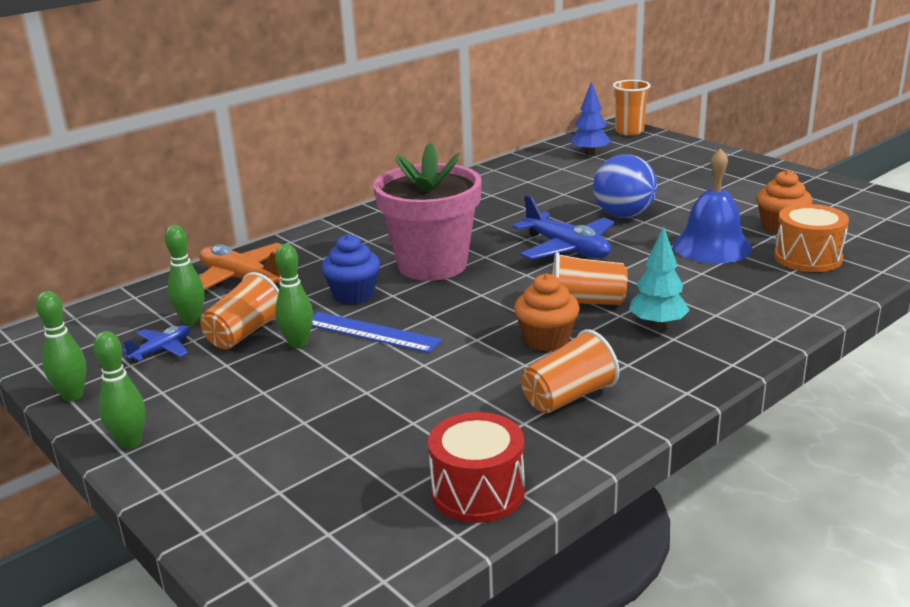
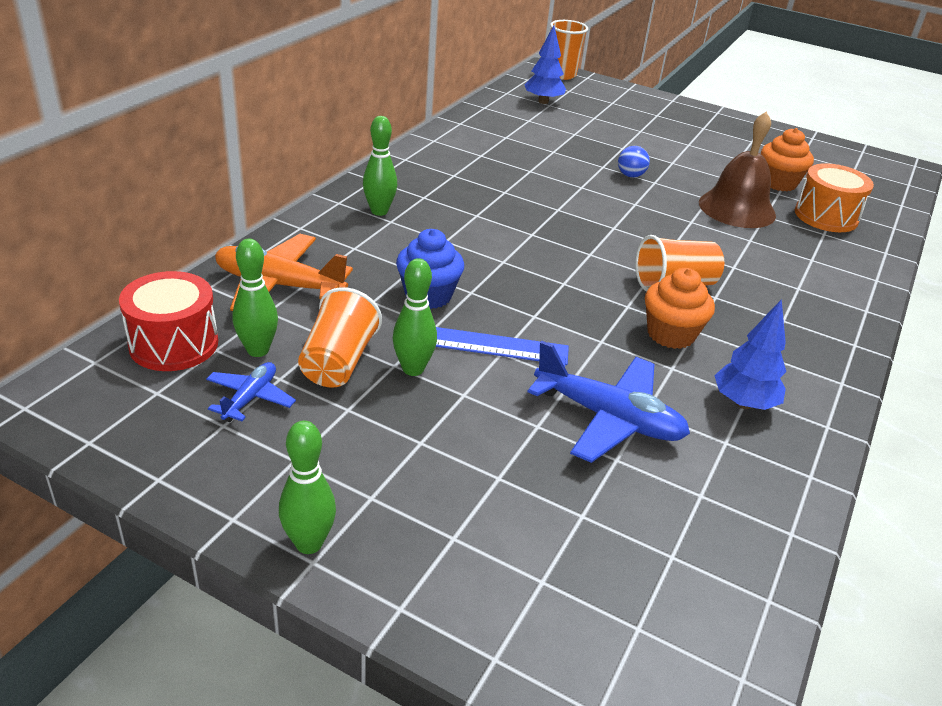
camera: 25 degrees left, 10 degrees up
green bowling pin [36,291,86,402] -> green bowling pin moved to [363,116,397,216]
pink flower pot [374,142,482,281] -> none
red drum [428,412,525,523] -> red drum moved to [119,271,218,371]
blue plane [512,195,615,260] -> blue plane moved to [528,341,690,463]
orange cup [521,329,619,413] -> blue tree [714,299,786,410]
blue ball [593,154,657,218] -> blue ball [618,146,650,178], size x0.49
turquoise tree [629,226,690,329] -> none
blue bell [673,148,752,263] -> brown bell [699,112,776,228]

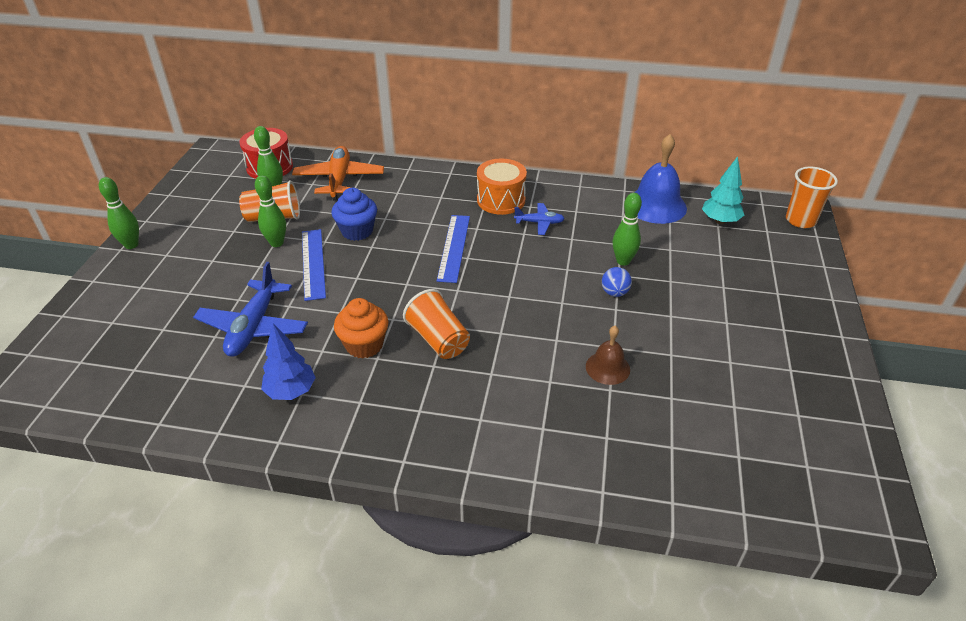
camera: 75 degrees right, 5 degrees up
blue plane [206,362,296,422] -> blue plane moved to [514,203,565,235]
green bowling pin [363,116,397,216] -> green bowling pin moved to [613,193,642,266]
blue tree [525,25,566,104] -> turquoise tree [702,156,744,224]
brown bell [699,112,776,228] -> brown bell [586,326,630,385], size x0.58
orange cupcake [761,128,814,191] -> none
orange drum [795,163,874,232] -> orange drum moved to [477,159,527,215]
none -> blue ruler [437,215,470,283]
none -> blue bell [634,134,687,224]

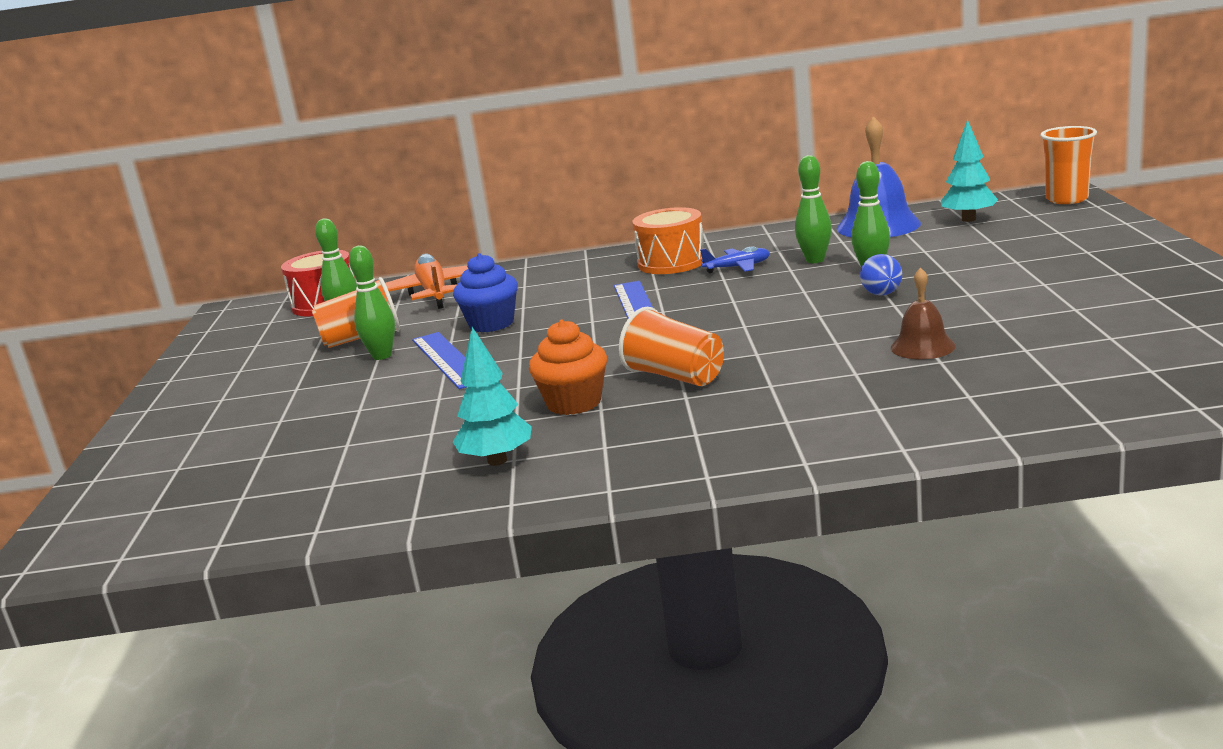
camera: 10 degrees left, 20 degrees down
green bowling pin [99,177,139,249] -> green bowling pin moved to [795,155,832,263]
blue plane [193,262,308,357] -> none
blue tree [261,323,316,400] -> turquoise tree [453,327,532,466]

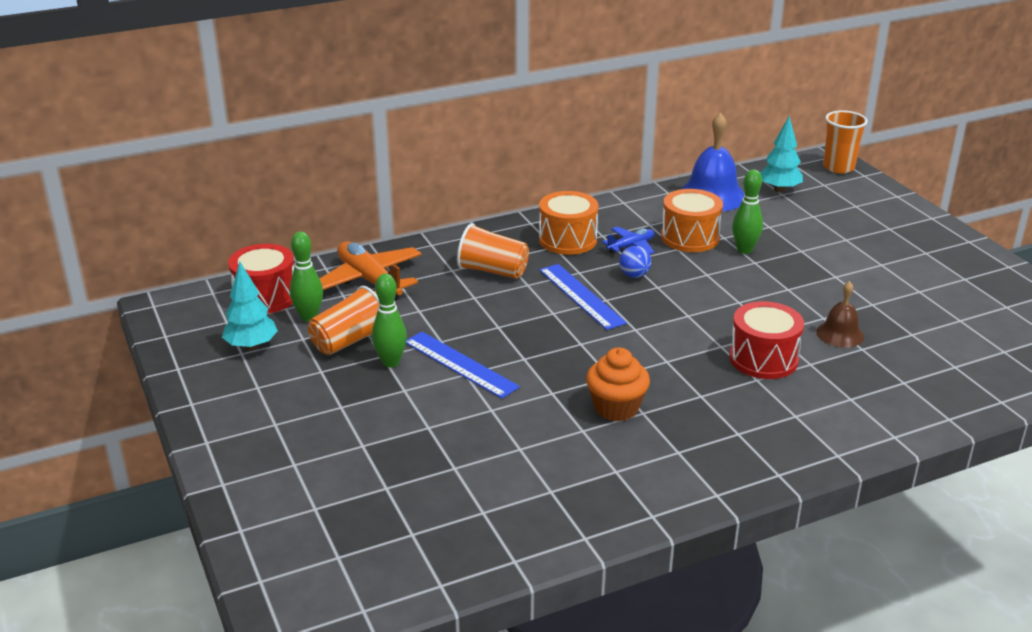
camera: 25 degrees left, 10 degrees up
blue cupcake [453,253,518,332] -> none
turquoise tree [453,327,532,466] -> turquoise tree moved to [222,261,278,350]
orange cup [619,307,724,386] -> orange cup moved to [457,223,529,279]
green bowling pin [795,155,832,263] -> orange drum [661,189,723,252]
blue ball [860,254,902,296] -> blue ball moved to [619,246,651,278]
none -> red drum [729,301,804,379]

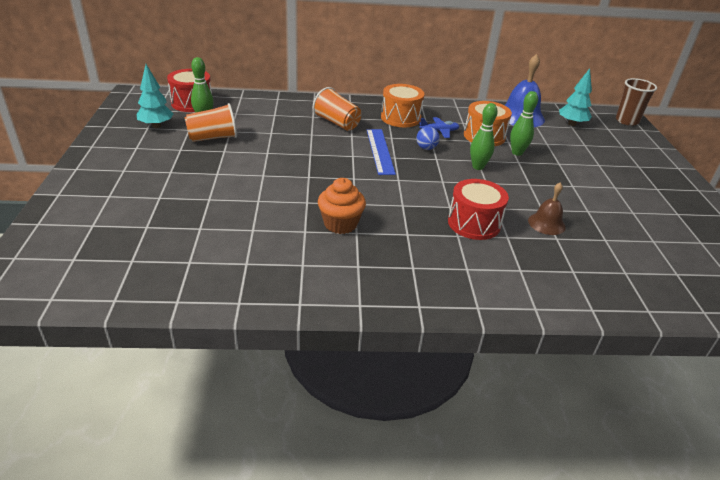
camera: 20 degrees right, 5 degrees up
orange plane [319,241,422,301] -> none
green bowling pin [372,273,407,368] -> green bowling pin moved to [470,103,498,170]
blue ruler [406,332,520,399] -> none
orange cup [823,110,868,173] -> brown cup [616,78,657,126]

